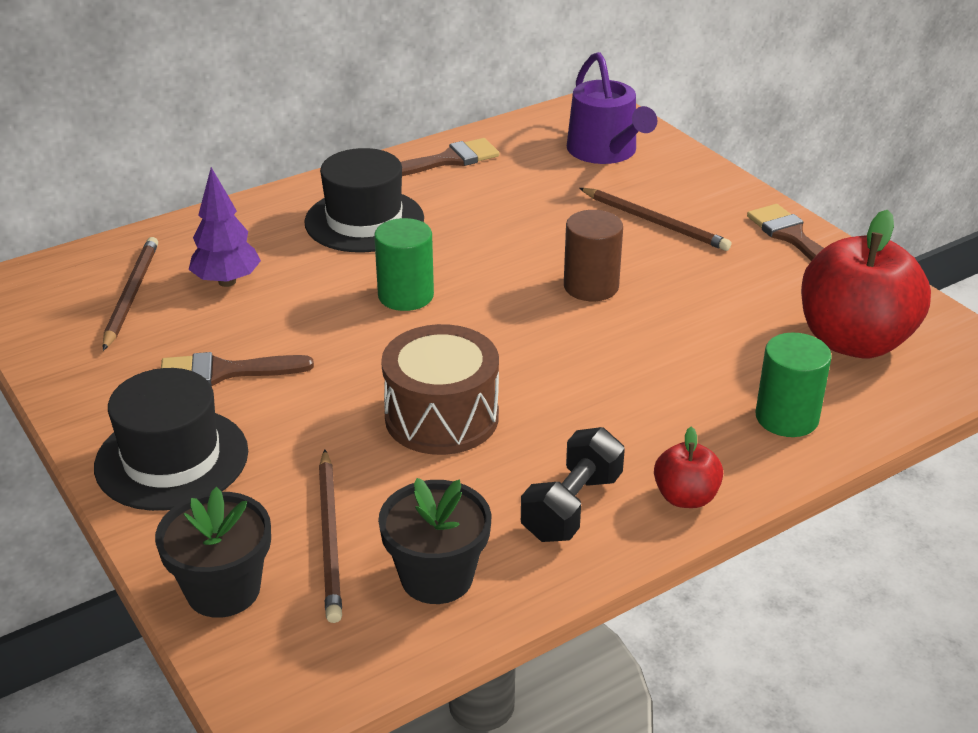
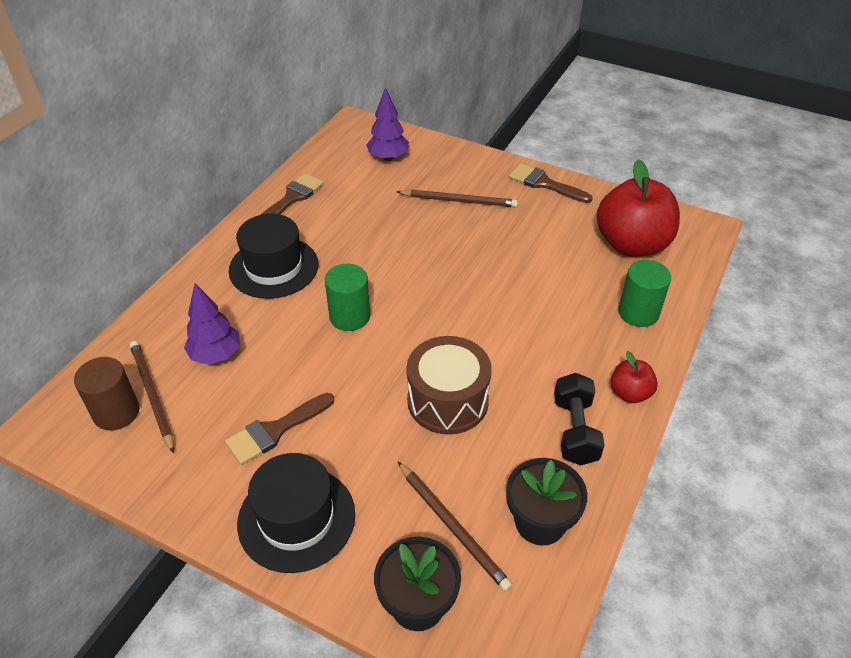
camera: 30 degrees left, 10 degrees up
brown cylinder [564,210,623,301] -> brown cylinder moved to [74,357,140,431]
purple watering can [567,52,657,164] -> purple tree [366,87,409,161]

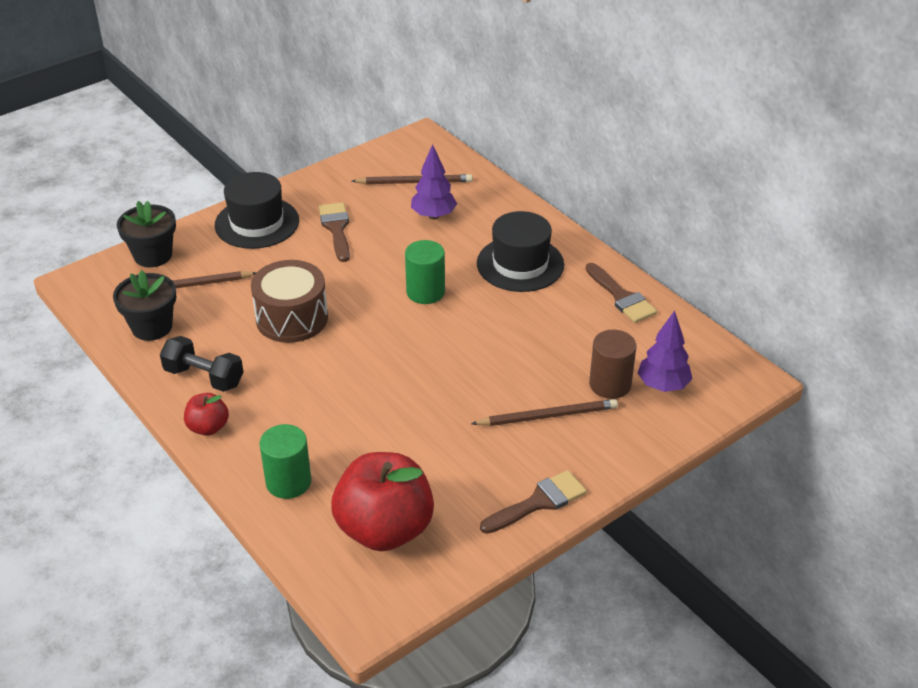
camera: 115 degrees right, 5 degrees down
brown cylinder [74,357,140,431] -> brown cylinder moved to [589,330,636,399]
brown pencil [397,190,518,207] -> brown pencil turned 135 degrees counterclockwise [471,399,618,426]

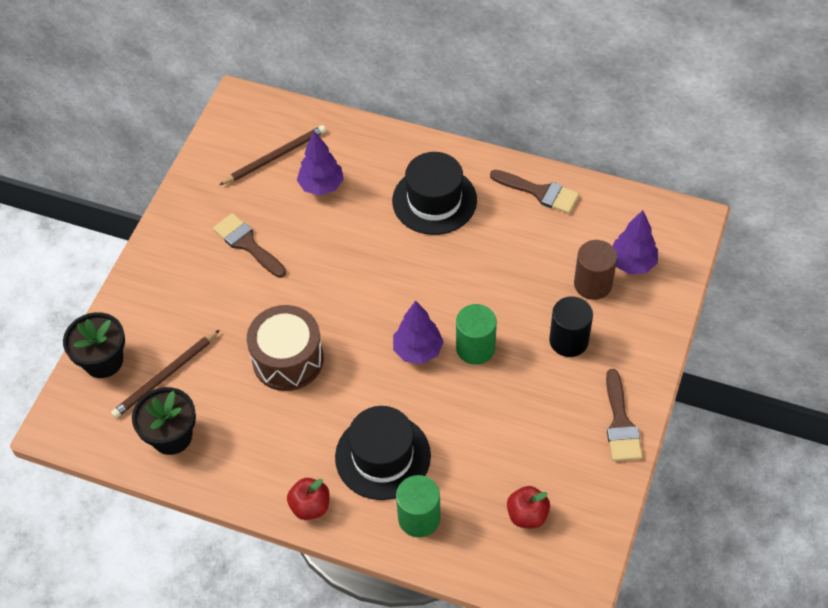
camera: 30 degrees left, 15 degrees up
black dumbbell [160,336,244,392] -> none
black hat [215,172,299,249] -> black hat moved to [335,406,431,500]
red apple [331,452,434,551] -> red apple [507,486,550,528], size x0.48
green cylinder [405,240,445,304] -> green cylinder moved to [456,304,497,365]
brown pencil [471,399,618,426] -> black cylinder [549,296,593,357]
brown brush [480,470,587,534] -> brown brush turned 150 degrees clockwise [606,369,643,461]
none -> purple tree [393,301,444,364]

